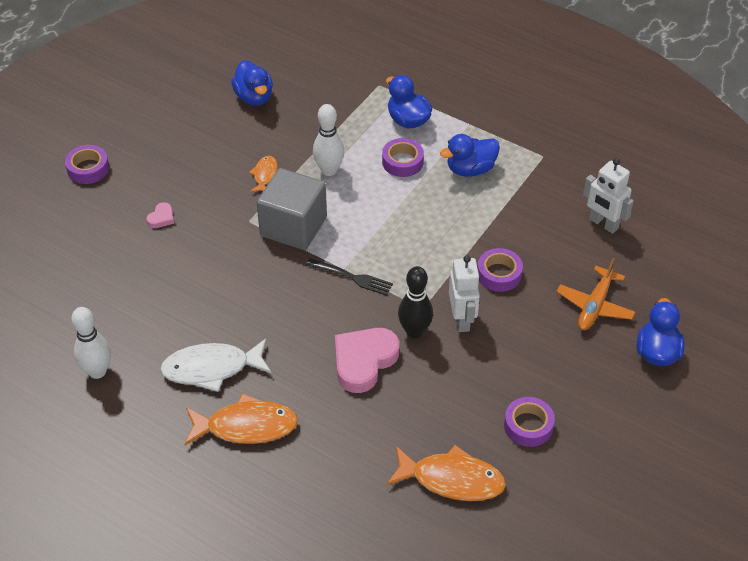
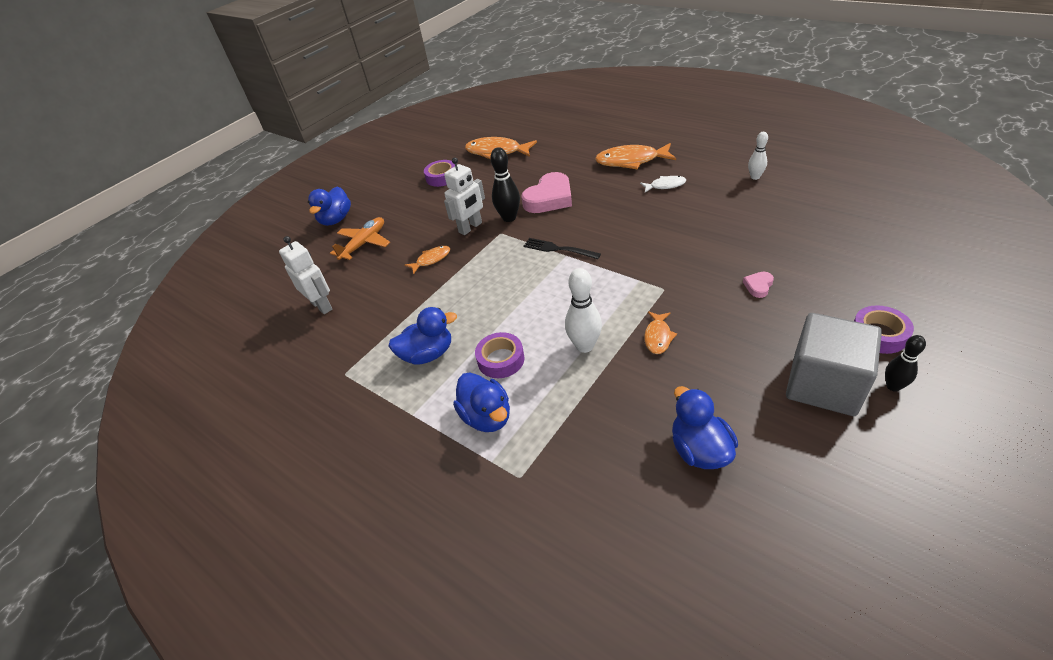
camera: 170 degrees left, 5 degrees down
white bowling pin [71,307,111,379] -> white bowling pin [748,132,768,180], size x0.63
white fish [160,339,272,392] -> white fish [640,176,686,192], size x0.54
grey cube [257,168,327,250] -> grey cube moved to [786,313,882,416]
white robot [449,255,480,332] -> white robot turned 135 degrees counterclockwise [444,157,485,235]
purple tape [478,248,523,292] -> orange fish [405,246,450,274]
none -> black bowling pin [885,335,926,392]

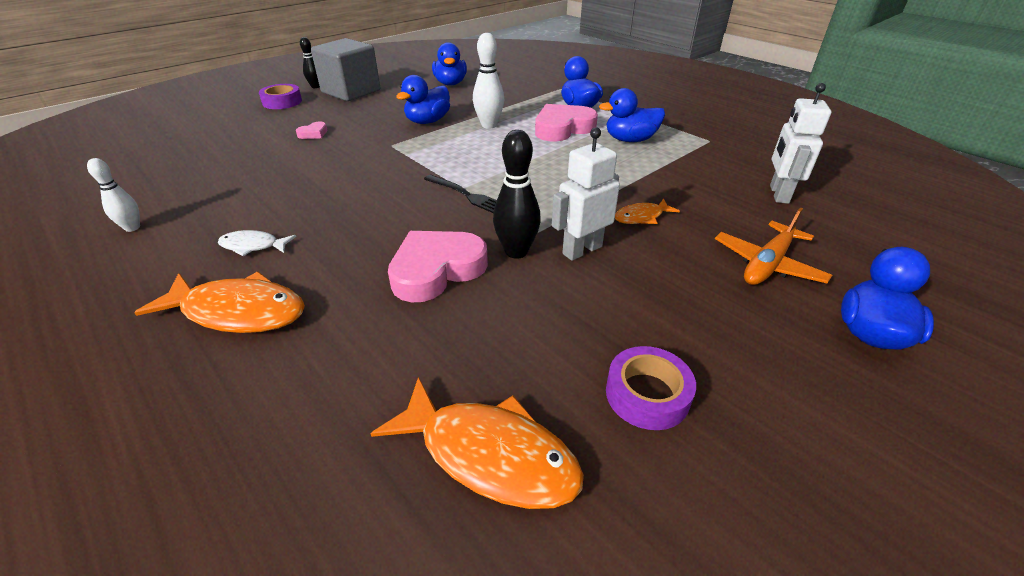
camera: 175 degrees left, 5 degrees down
white robot [279,236,333,314] -> white robot turned 45 degrees clockwise [770,83,831,204]
purple tape [475,332,524,378] -> pink heart [535,104,598,142]
orange fish [644,311,677,354] -> blue duck [396,75,450,124]

